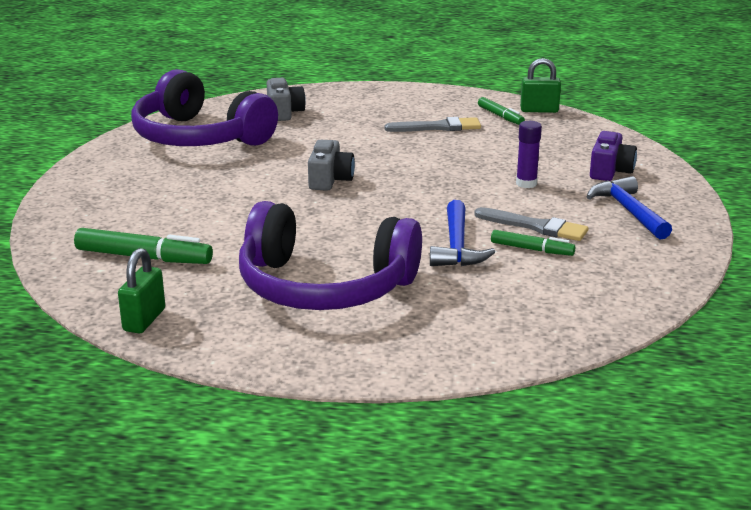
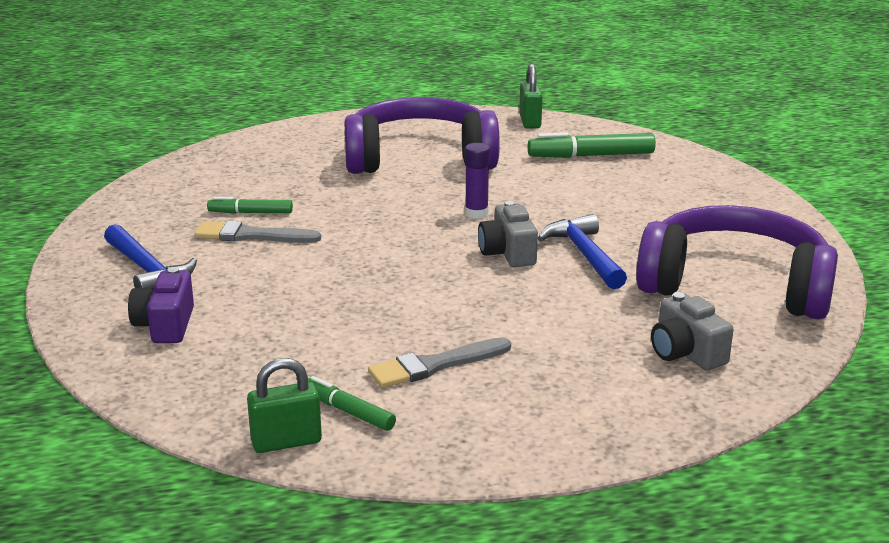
camera: 160 degrees right, 0 degrees up
blue hammer [430,200,495,266] -> blue hammer moved to [538,214,627,289]
purple glue stick [516,121,542,188] -> purple glue stick moved to [465,143,490,219]

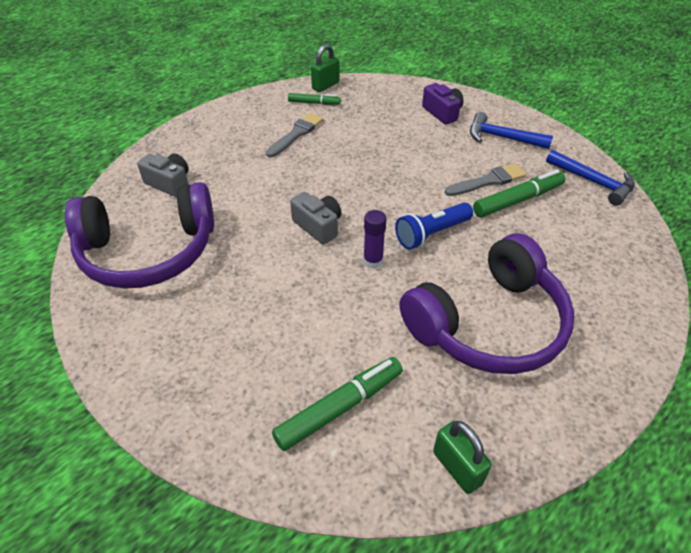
camera: 150 degrees right, 20 degrees up
green marker [207,197,293,214] -> green marker [473,170,566,217], size x1.66
blue hammer [538,214,627,289] -> blue hammer moved to [546,150,635,206]
none -> blue flashlight [395,203,473,250]

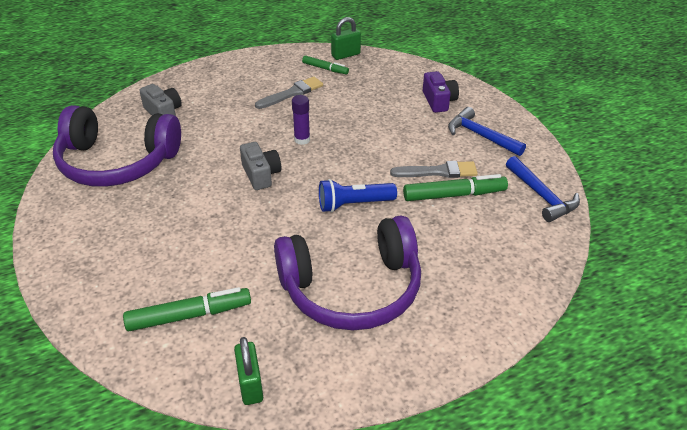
camera: 20 degrees right, 5 degrees down
purple glue stick [363,210,386,269] -> purple glue stick moved to [292,95,310,145]

